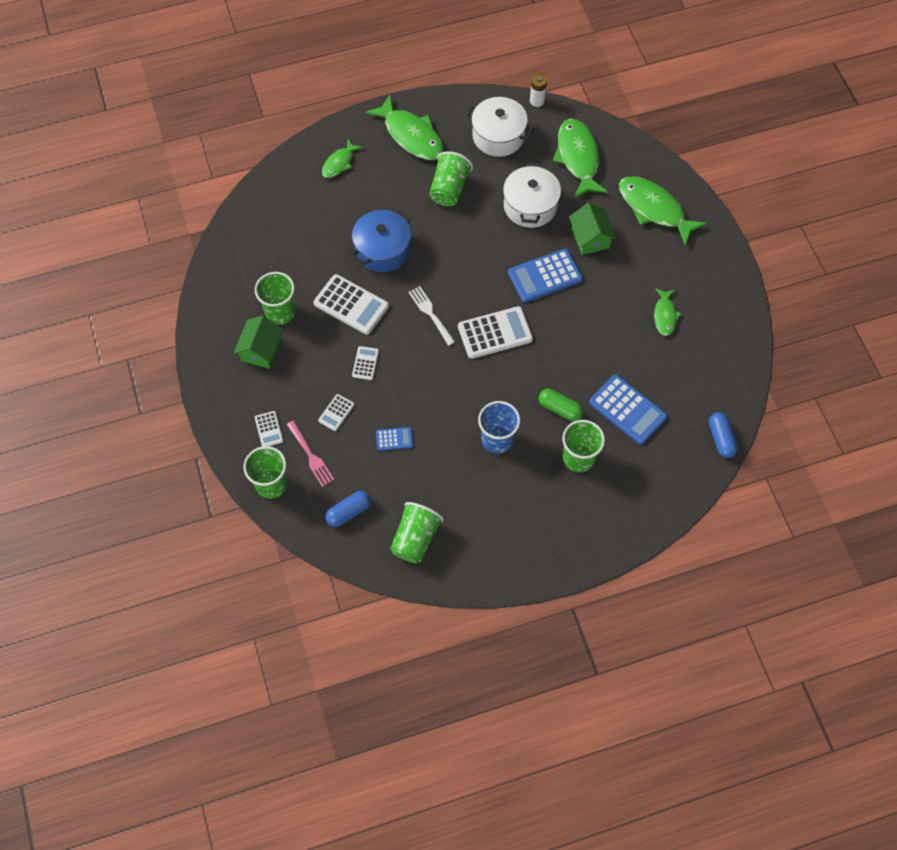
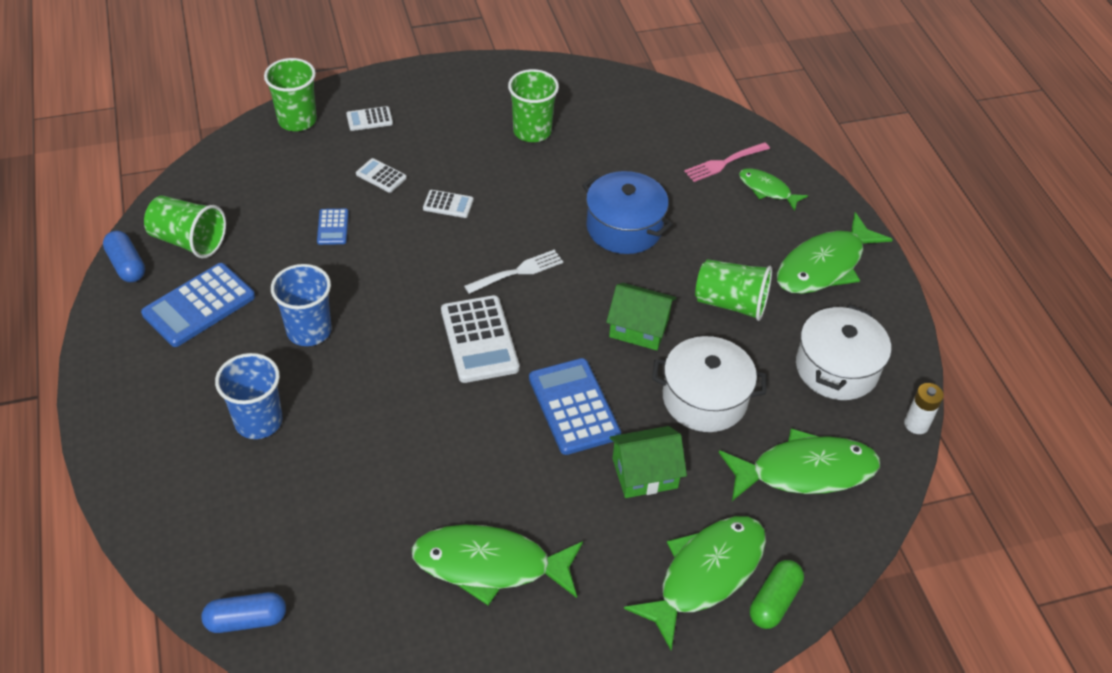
camera: 90 degrees right, 15 degrees down
green house [234,316,284,369] -> green house moved to [606,283,676,350]
pink fork [286,420,334,487] -> pink fork moved to [684,142,770,182]
white calculator [313,274,389,335] -> none
blue capsule [325,491,371,527] -> blue capsule moved to [103,231,145,282]
green capsule [539,389,583,421] -> green capsule moved to [750,560,804,629]
green cup [562,420,605,472] -> blue cup [215,353,282,439]
blue calculator [589,375,667,445] -> blue calculator moved to [141,263,255,347]
green fish [654,288,681,336] -> green fish [411,525,583,606], size x1.83

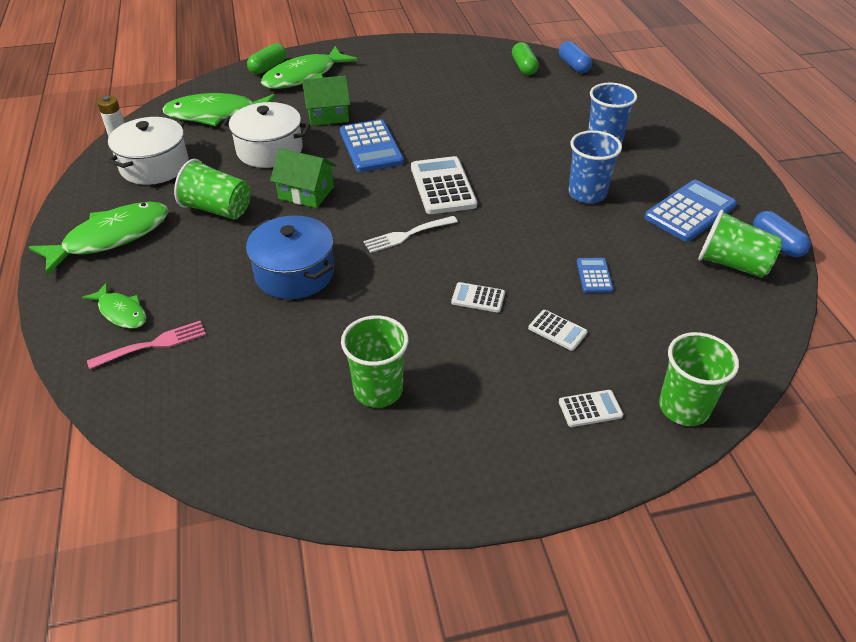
camera: 175 degrees left, 5 degrees down
blue capsule [201,592,286,633] -> blue capsule turned 75 degrees clockwise [559,41,592,73]
green fish [411,525,583,606] -> none
none -> green capsule [512,42,539,75]

